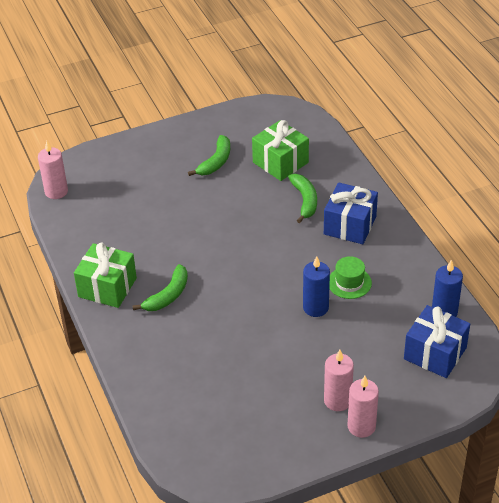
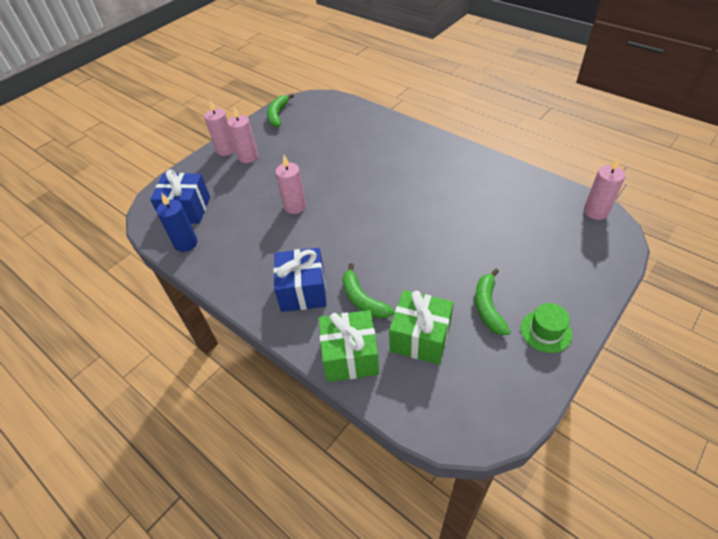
camera: 155 degrees right, 5 degrees up
green gift [74,242,137,308] -> green gift moved to [319,310,379,382]
green banana [132,264,188,311] -> green banana moved to [267,94,294,127]
blue candle [303,256,330,317] -> pink candle [275,155,306,214]
green hat [329,256,372,299] -> green hat moved to [521,303,572,353]

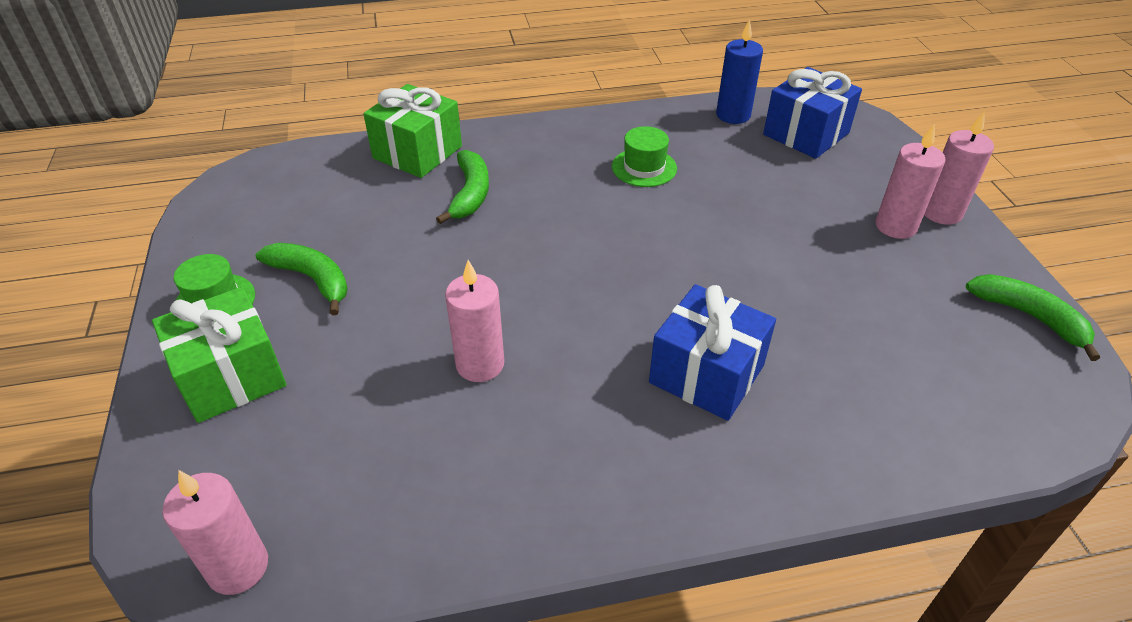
camera: 125 degrees right, 5 degrees down
blue gift [273,248,327,312] -> blue gift moved to [649,284,776,421]
pink candle [275,155,306,214] -> pink candle moved to [445,260,504,382]
green banana [342,263,395,319] -> green banana turned 90 degrees clockwise [436,150,489,224]
green gift [389,290,454,364] -> green gift moved to [152,287,287,423]
none -> green hat [612,126,677,187]

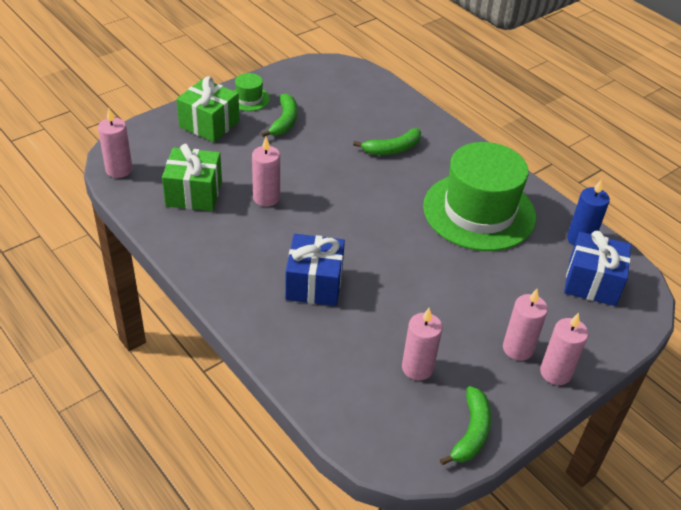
camera: 60 degrees right, 0 degrees up
green gift [363,84,462,178] -> green gift moved to [162,144,222,211]
green hat [612,126,677,187] -> green hat [423,142,536,251], size x2.42
none -> pink candle [402,308,443,380]

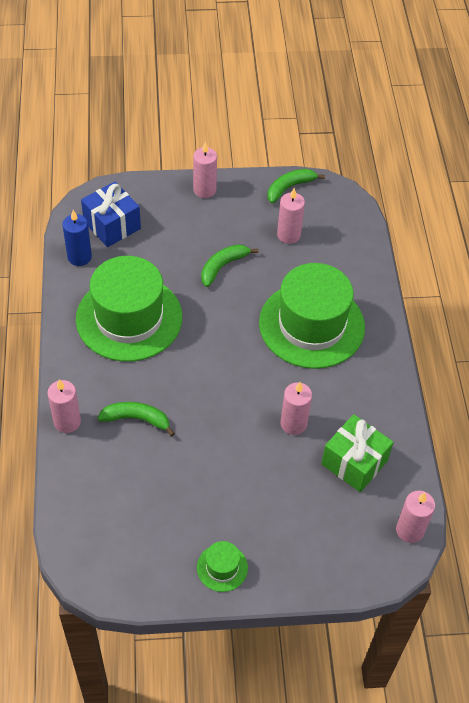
camera: 145 degrees left, 10 degrees up
green gift [177,76,240,142] -> none
green banana [261,94,297,137] -> green banana moved to [201,244,258,287]
blue gift [285,234,345,306] -> green hat [259,263,365,369]
pink candle [503,289,548,361] -> pink candle moved to [47,379,81,433]

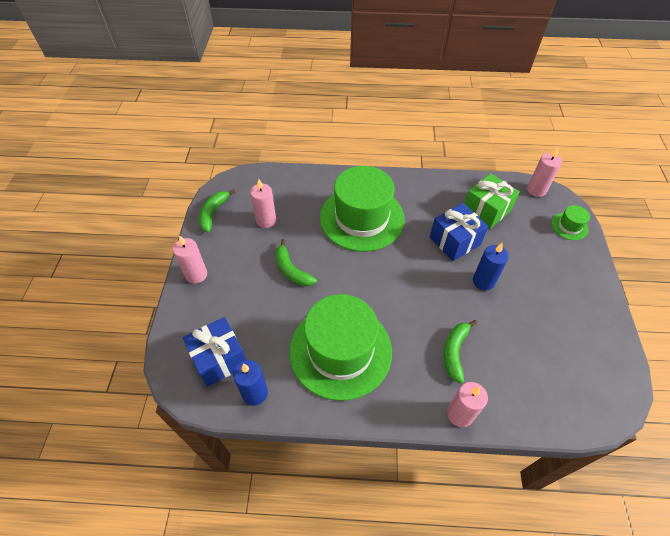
camera: 80 degrees left, 0 degrees up
green hat [197,541,248,592] -> green hat moved to [552,205,590,240]
green banana [268,169,325,203] -> green banana turned 45 degrees clockwise [199,189,235,233]
pink candle [280,382,312,435] -> blue gift [430,203,489,261]
none -> blue candle [473,243,509,291]

